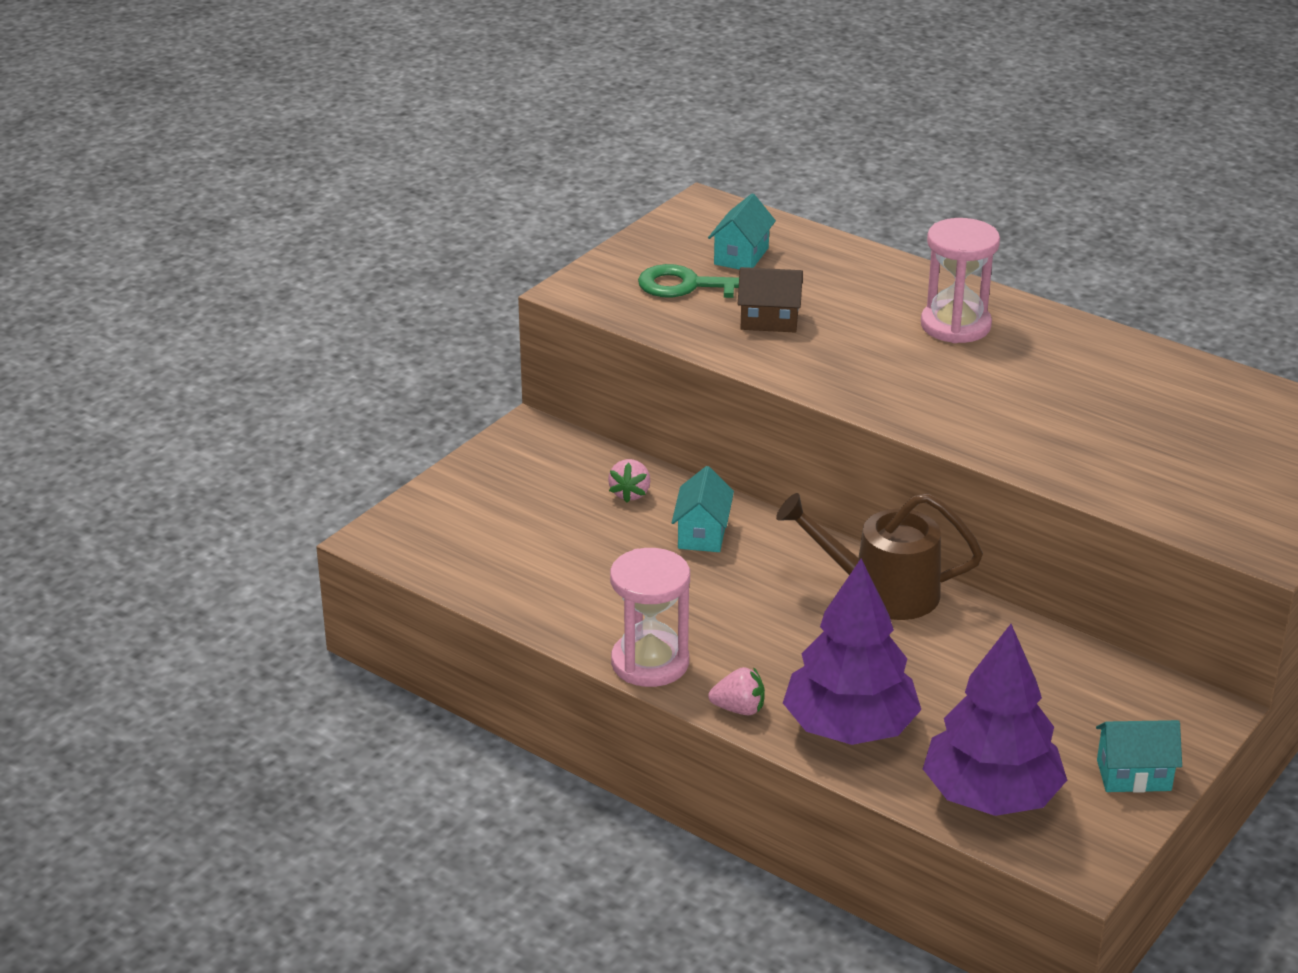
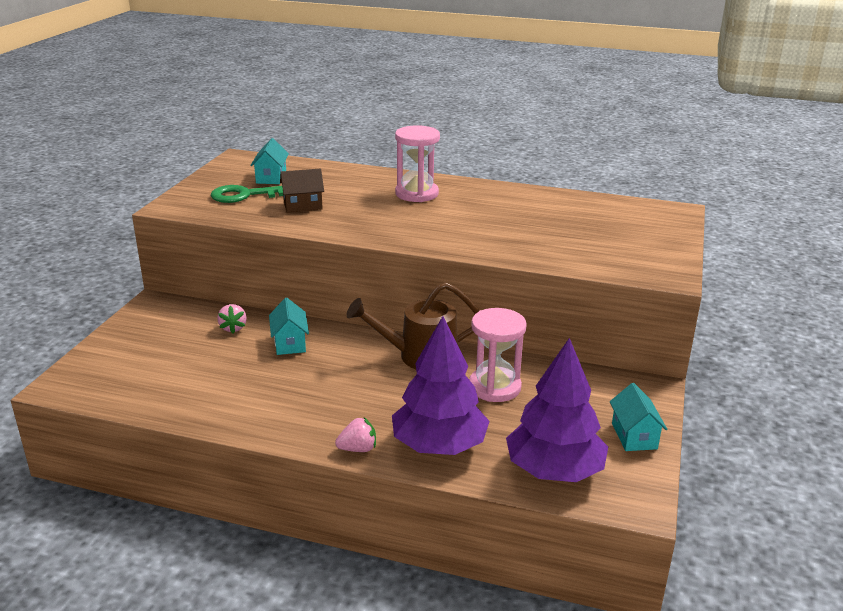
camera: 20 degrees left, 5 degrees down
pink hourglass [610,548,690,687] -> pink hourglass moved to [469,308,527,402]
turquoise house [1096,720,1182,793] -> turquoise house turned 75 degrees counterclockwise [610,383,667,451]

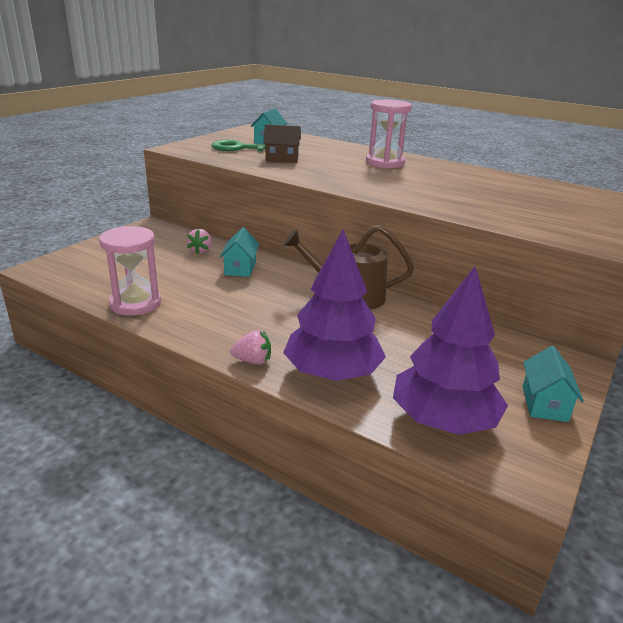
camera: 15 degrees right, 0 degrees up
pink hourglass [469,308,527,402] -> pink hourglass moved to [99,226,161,316]

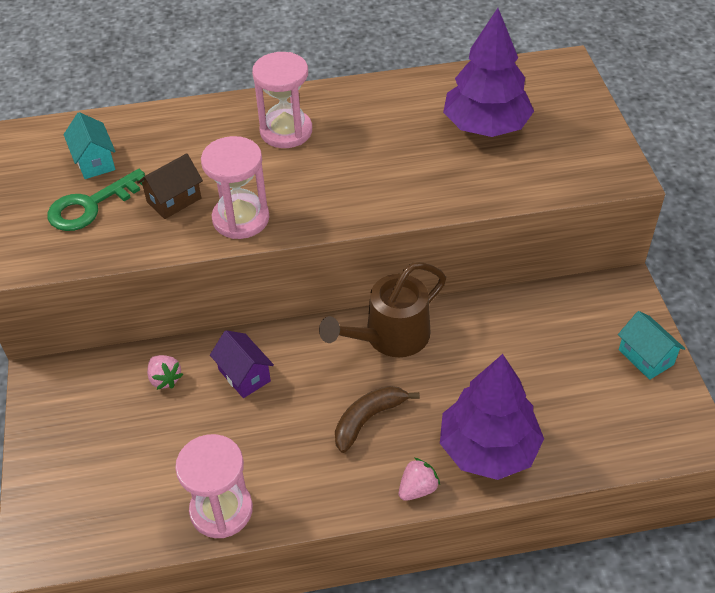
camera: 40 degrees left, 20 degrees up
turquoise house [220,227,259,277] -> purple house [210,330,274,398]
purple tree [393,266,508,435] -> purple tree moved to [443,8,534,137]
none -> pink hourglass [201,136,270,239]
none -> brown banana [335,386,420,453]

